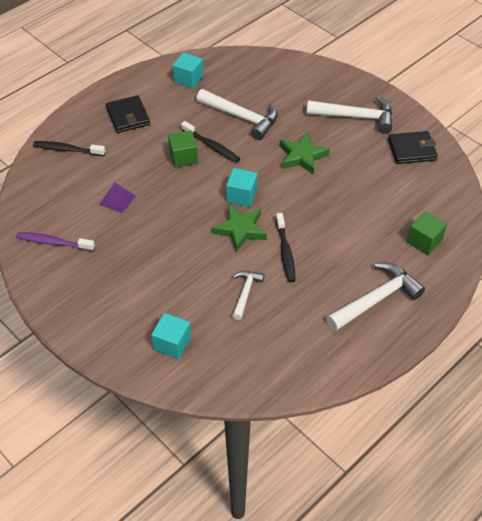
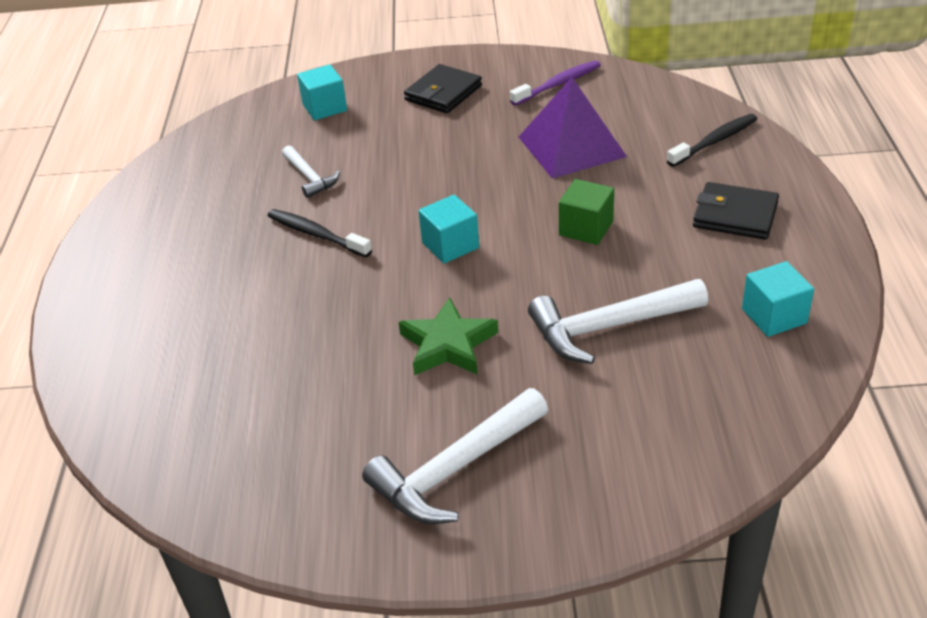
camera: 135 degrees right, 10 degrees down
purple pyramid [99,182,135,213] -> purple pyramid [519,77,627,179], size x2.00
black toothbrush [181,121,240,163] -> none
green star [212,205,267,252] -> none
white hammer [326,263,425,331] -> none
black wallet [388,131,438,164] -> black wallet moved to [404,64,482,113]
green cube [407,211,447,255] -> none

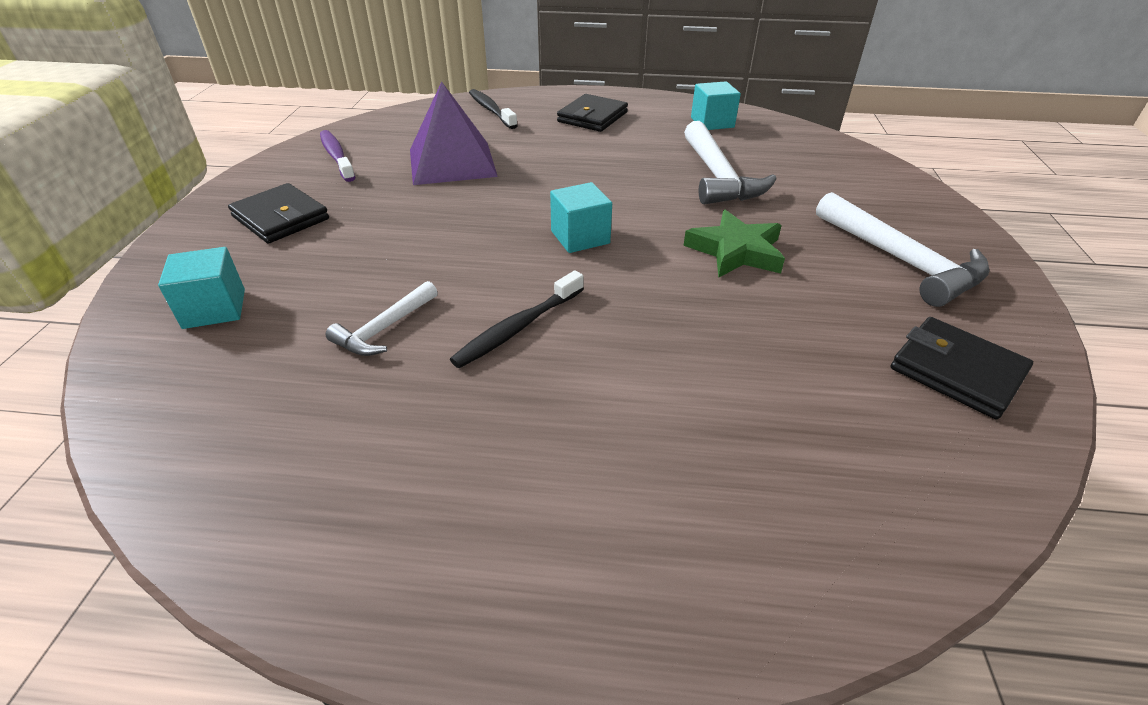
camera: 85 degrees left, 0 degrees up
white hammer [282,145,340,198] -> white hammer turned 150 degrees clockwise [326,281,438,356]
green cube [559,179,614,245] -> none
none -> black wallet [891,317,1033,419]

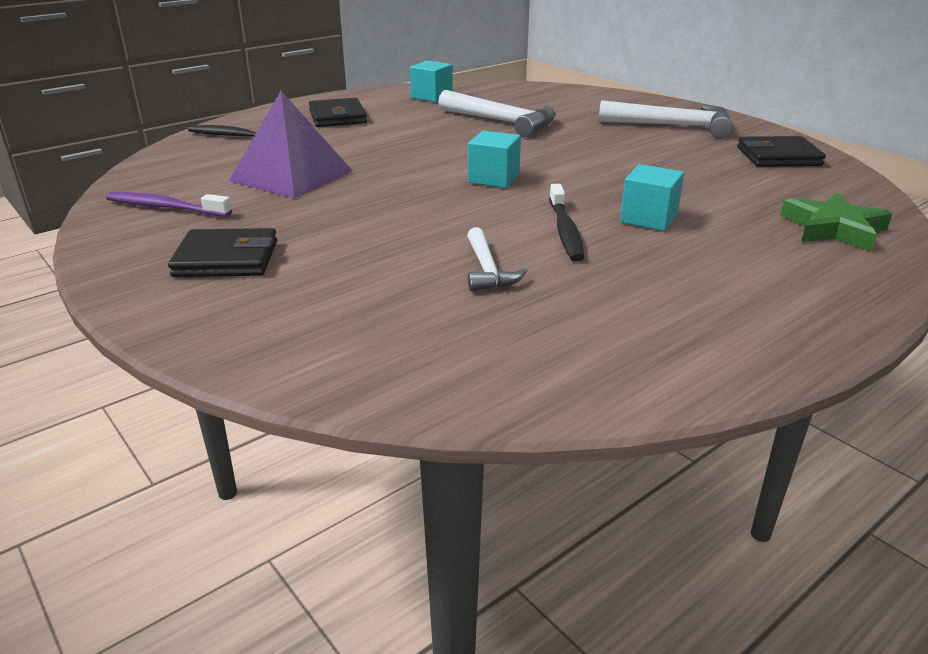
camera: 45 degrees left, 10 degrees down
turquoise cube [158,247,245,329] -> turquoise cube moved to [620,164,684,231]
green star [683,210,785,278] -> green star moved to [780,192,893,252]

